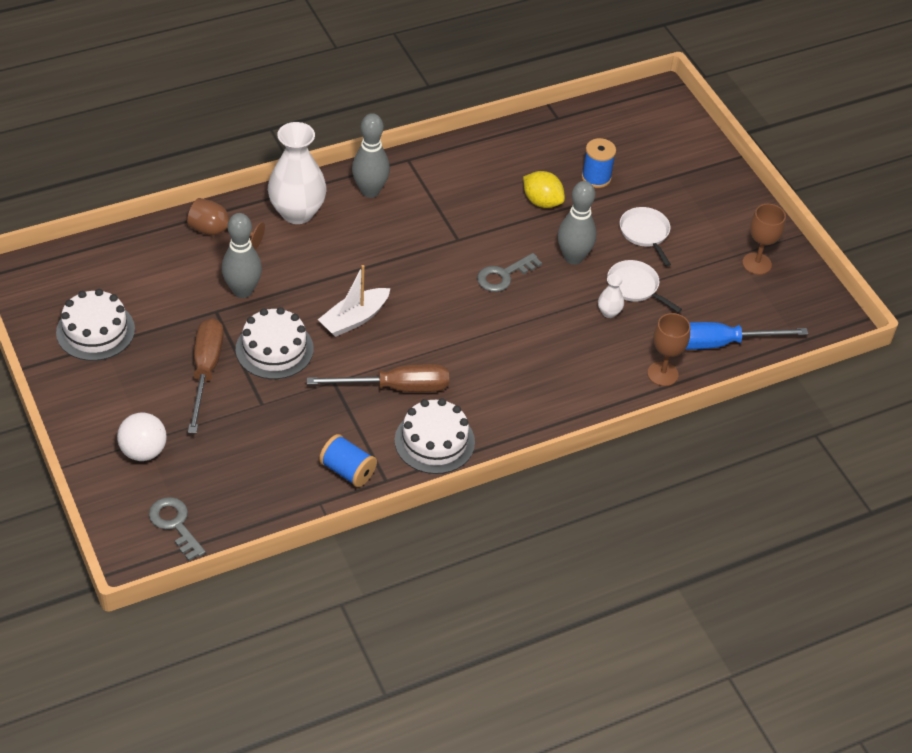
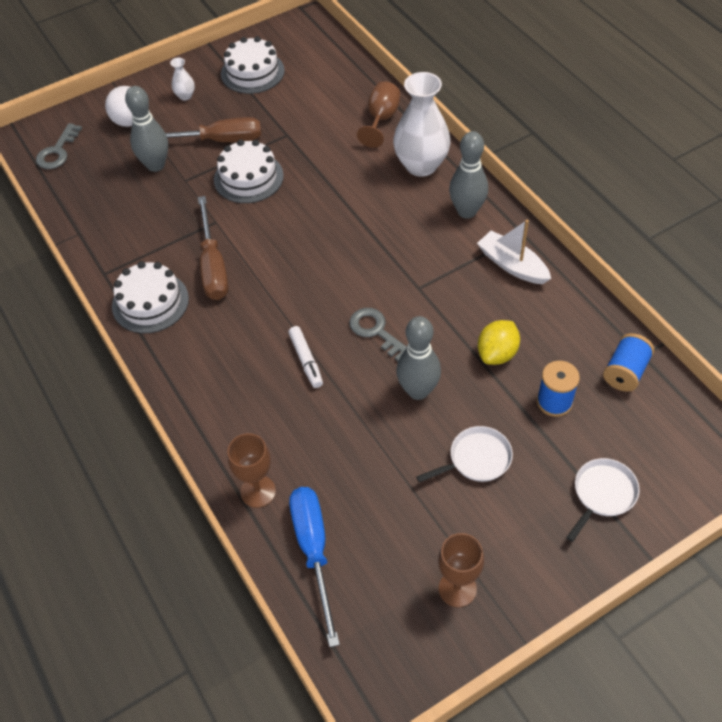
camera: 90 degrees right, 5 degrees up
grey key [149,497,206,561] -> grey key turned 150 degrees clockwise [36,123,82,169]
grey bowling pin [222,213,262,298] -> grey bowling pin moved to [125,86,168,172]
white boat [318,265,390,337] -> white boat moved to [477,220,551,284]
blue spool [319,434,377,487] -> blue spool moved to [603,333,654,392]
white vase [598,274,624,318] -> white vase moved to [170,58,195,100]
white pan [607,260,682,313] -> white pan moved to [566,458,640,542]
none -> white marker [288,326,323,388]

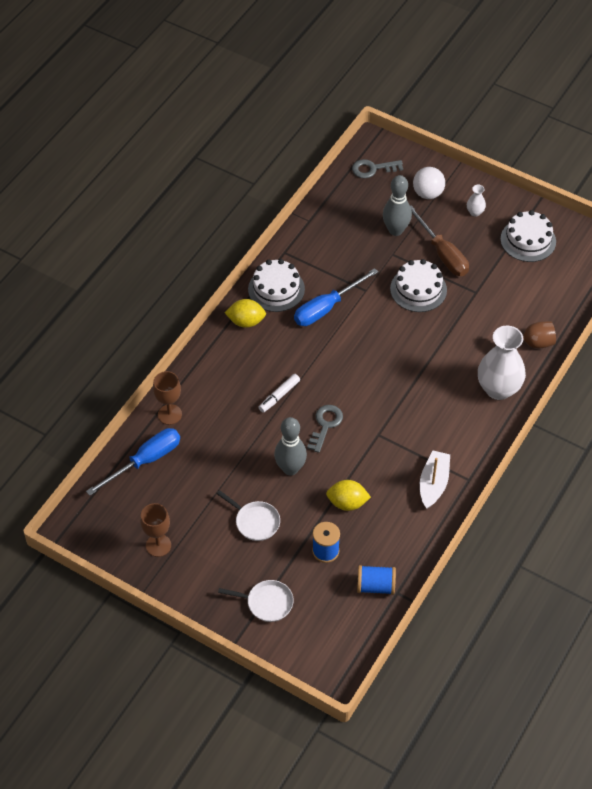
camera: 60 degrees right, 0 degrees up
brown screwdriver [198,196,229,300] -> blue screwdriver [294,268,378,326]
grey bowling pin [449,131,488,219] -> none
none -> yellow lemon [225,299,266,328]

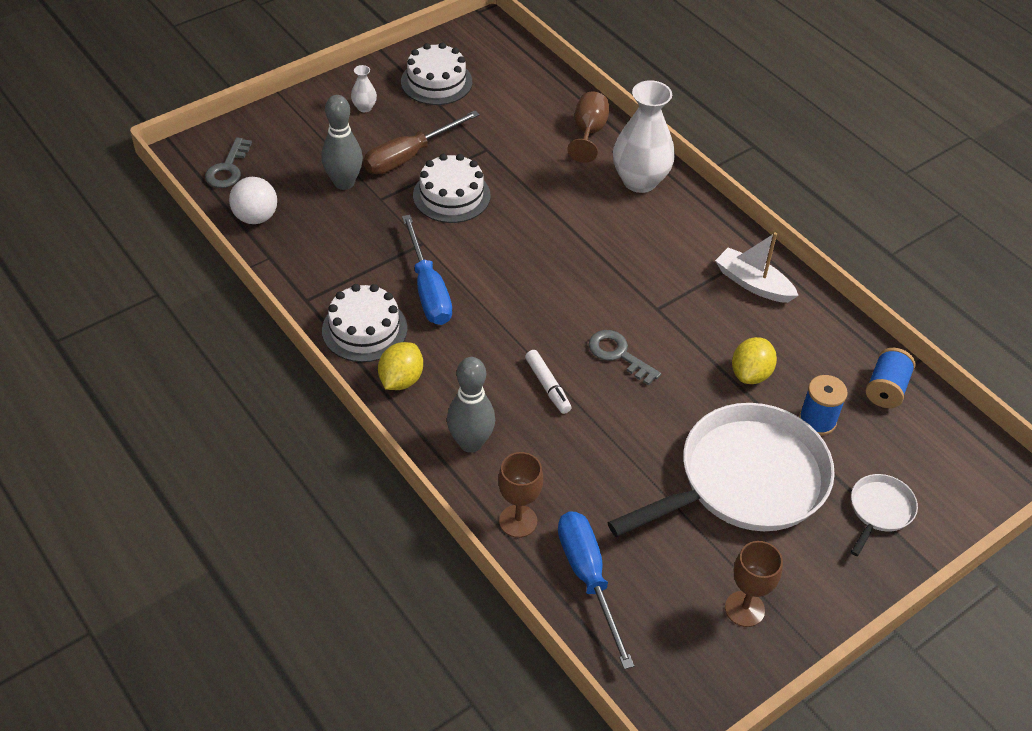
camera: 70 degrees left, 5 degrees down
white pan [217,490,280,541] -> white pan [607,403,835,537], size x2.30
grey bowling pin [274,417,307,475] -> grey bowling pin moved to [447,357,495,453]
brown screwdriver [410,205,469,276] -> brown screwdriver turned 150 degrees clockwise [363,110,480,174]
white ball [413,167,445,199] -> white ball moved to [229,177,277,224]

